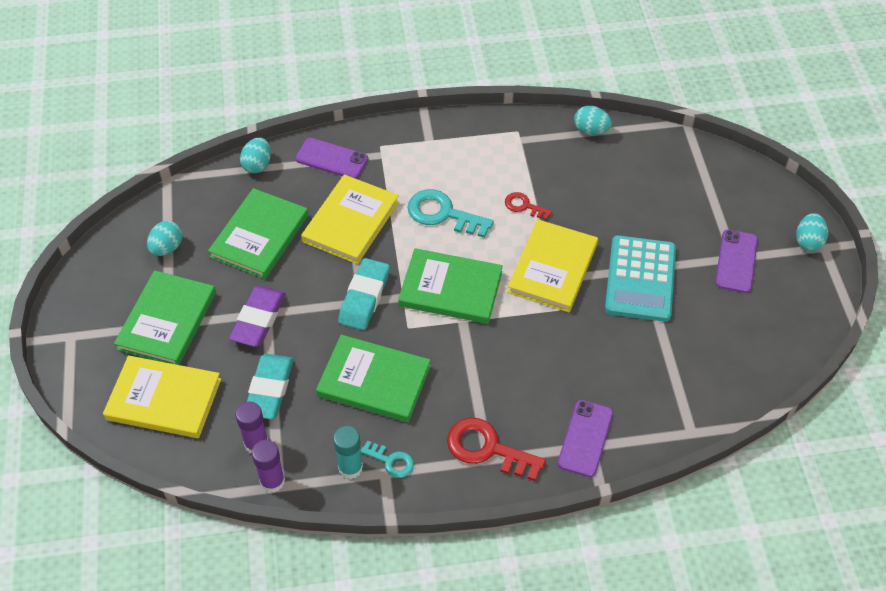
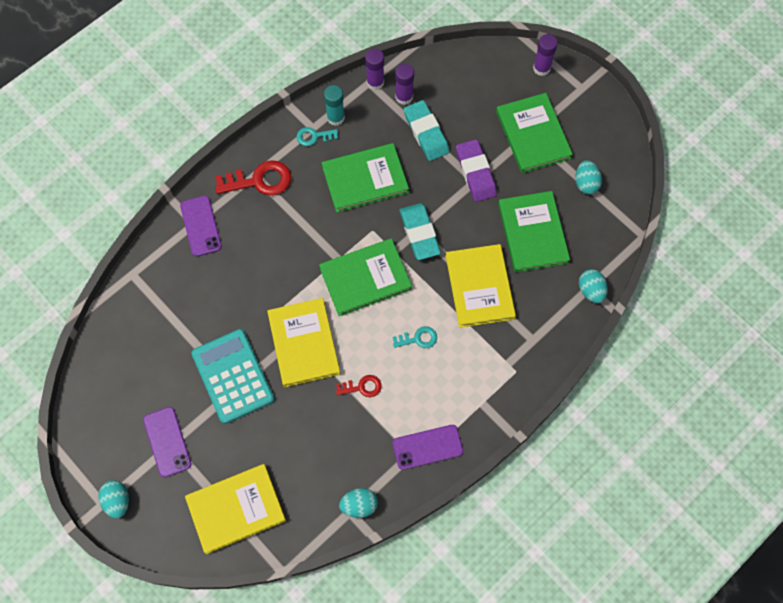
camera: 145 degrees right, 15 degrees up
yellow book [103,355,221,438] -> yellow book moved to [185,464,286,554]
purple phone [295,138,368,179] -> purple phone moved to [393,425,463,470]
turquoise key [407,189,494,238] -> turquoise key [393,326,437,348], size x0.56
none -> purple glue stick [533,34,558,76]

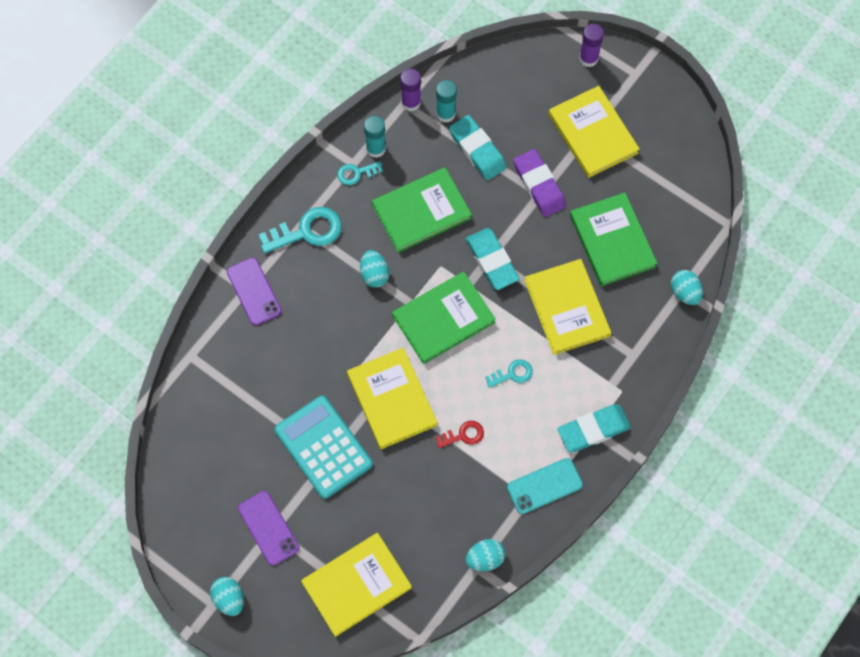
camera: 10 degrees left, 0 degrees up
red key [215,160,291,196] -> turquoise key [259,207,342,254]
purple phone [393,425,463,470] -> turquoise phone [507,458,583,514]
purple glue stick [395,64,414,105] -> turquoise glue stick [436,80,457,123]
green book [496,93,573,173] -> yellow book [549,86,640,178]
turquoise egg [575,160,602,194] -> turquoise egg moved to [360,250,389,288]
none -> turquoise eraser [557,404,631,452]

